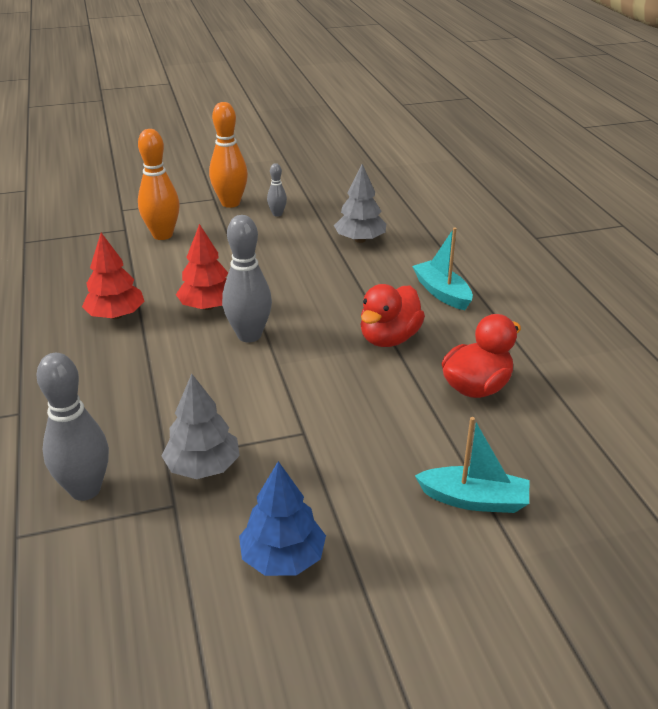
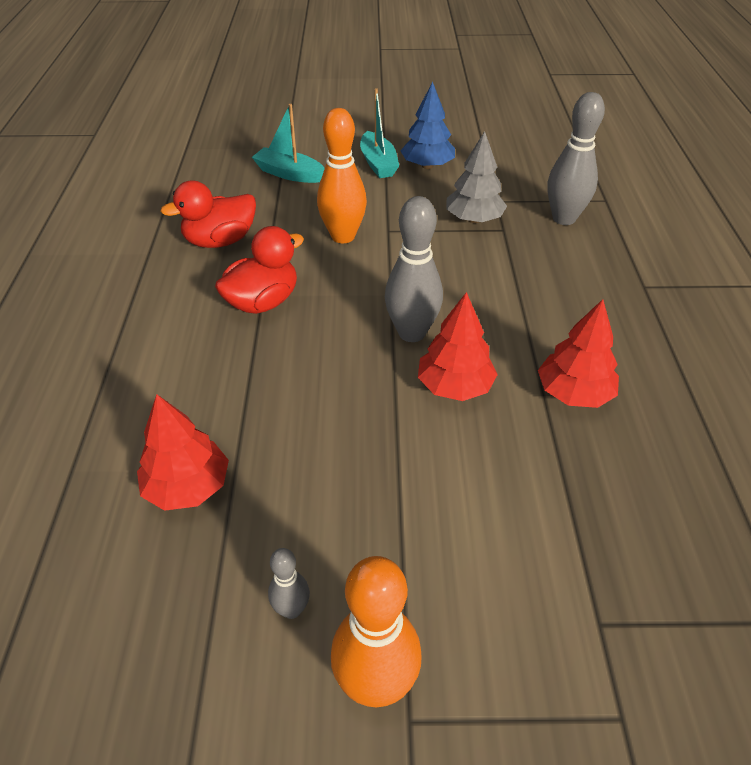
camera: 165 degrees left, 10 degrees up
orange bowling pin [138,129,180,240] -> orange bowling pin moved to [317,108,367,243]
grey tree [334,164,386,243] -> red tree [137,394,229,511]
turquoise boat [412,227,473,310] -> turquoise boat moved to [360,88,399,178]

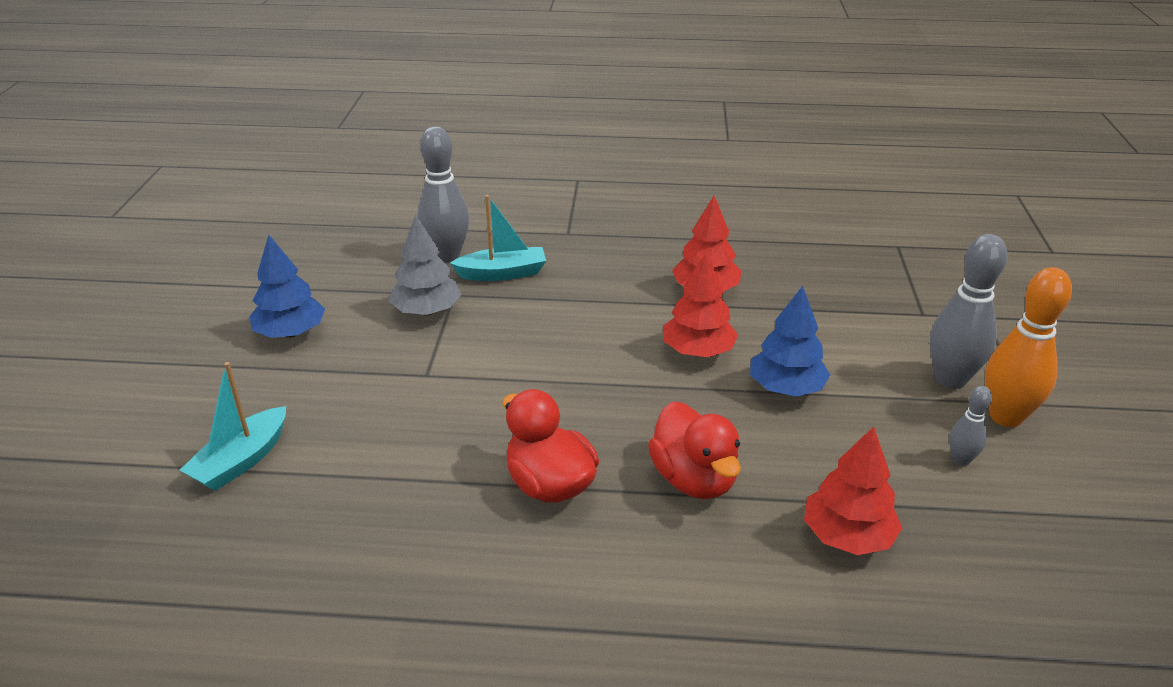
camera: 85 degrees left, 10 degrees down
red duck [160,180,256,248] -> red duck moved to [648,401,741,499]
orange bowling pin [317,108,367,243] -> none
turquoise boat [360,88,399,178] -> turquoise boat moved to [450,195,546,281]
grey bowling pin [385,196,443,342] -> grey bowling pin moved to [930,234,1008,389]
none -> blue tree [750,286,830,397]

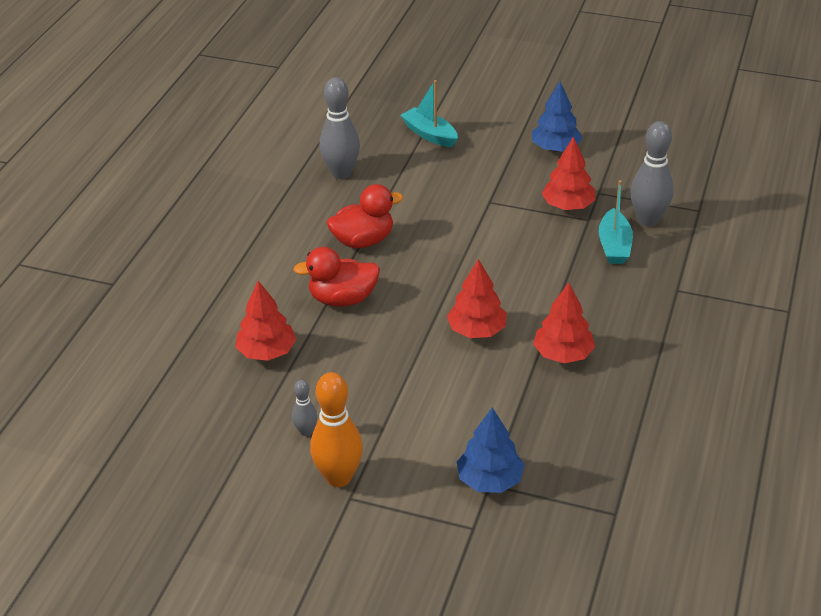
camera: 105 degrees right, 5 degrees up
grey tree [389,215,462,315] -> red tree [542,137,596,210]
blue tree [750,286,830,397] -> blue tree moved to [457,407,525,493]
grey bowling pin [930,234,1008,389] -> grey bowling pin moved to [319,77,360,179]

